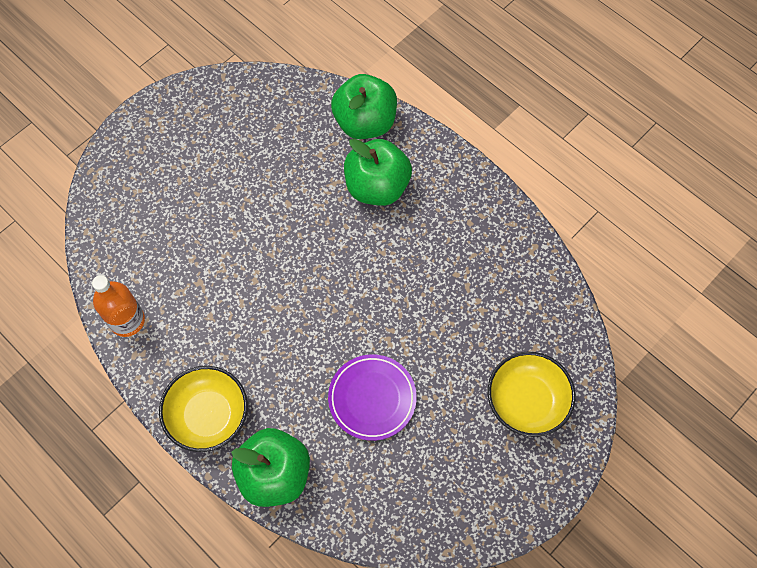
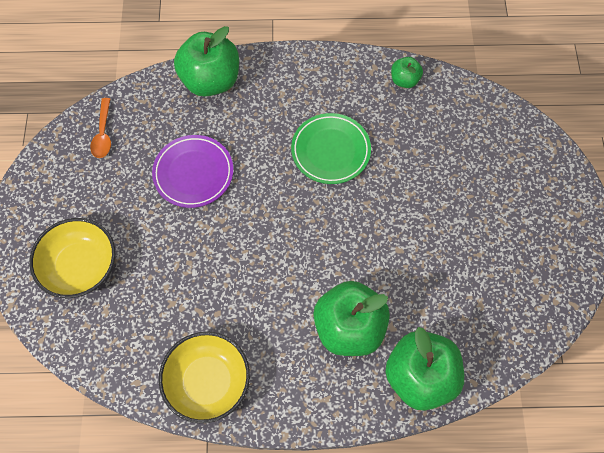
camera: 135 degrees right, 0 degrees up
orange bottle [92,275,145,337] -> green apple [391,57,423,88]
yellow bowl [159,366,248,452] -> yellow bowl moved to [159,332,250,423]
none -> orange spoon [90,98,111,158]
none -> green plate [291,113,371,184]

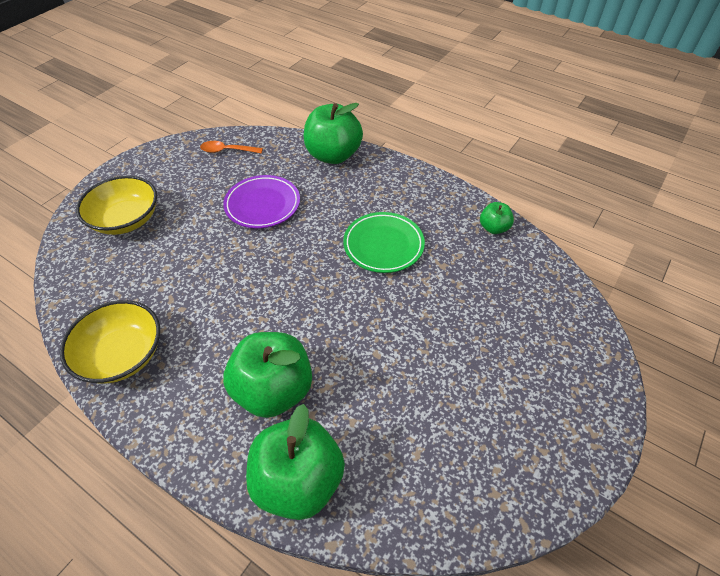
camera: 35 degrees right, 15 degrees down
orange spoon [90,98,111,158] -> orange spoon turned 60 degrees clockwise [200,141,263,154]

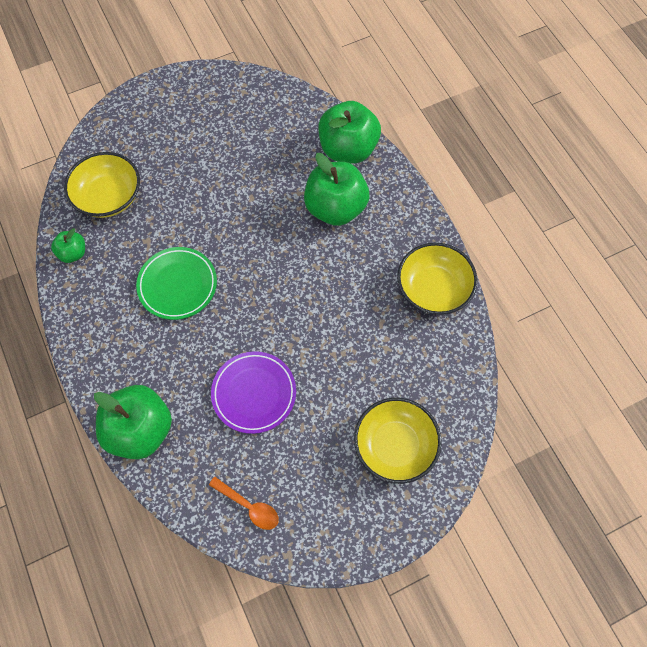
camera: 150 degrees left, 15 degrees up
none -> yellow bowl [64,152,140,218]

